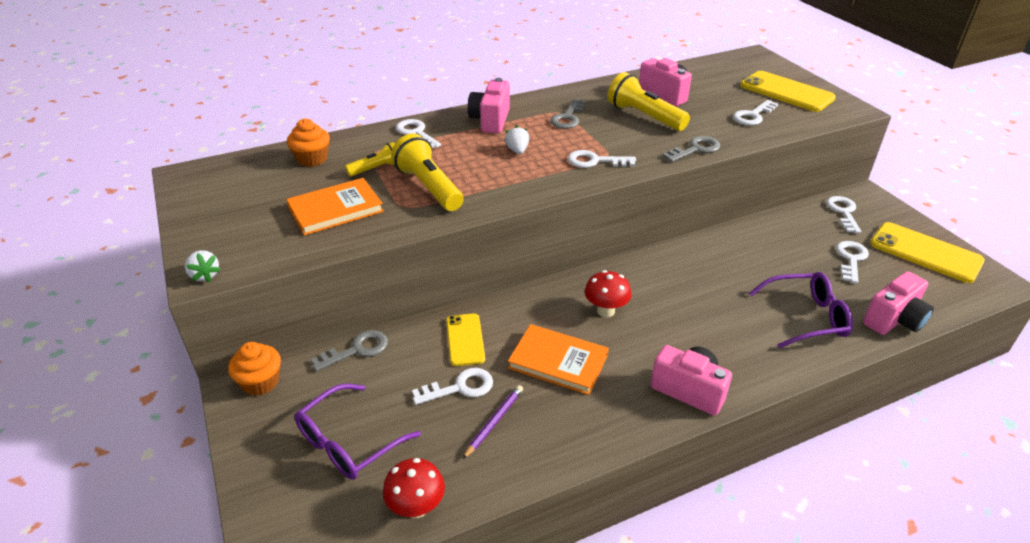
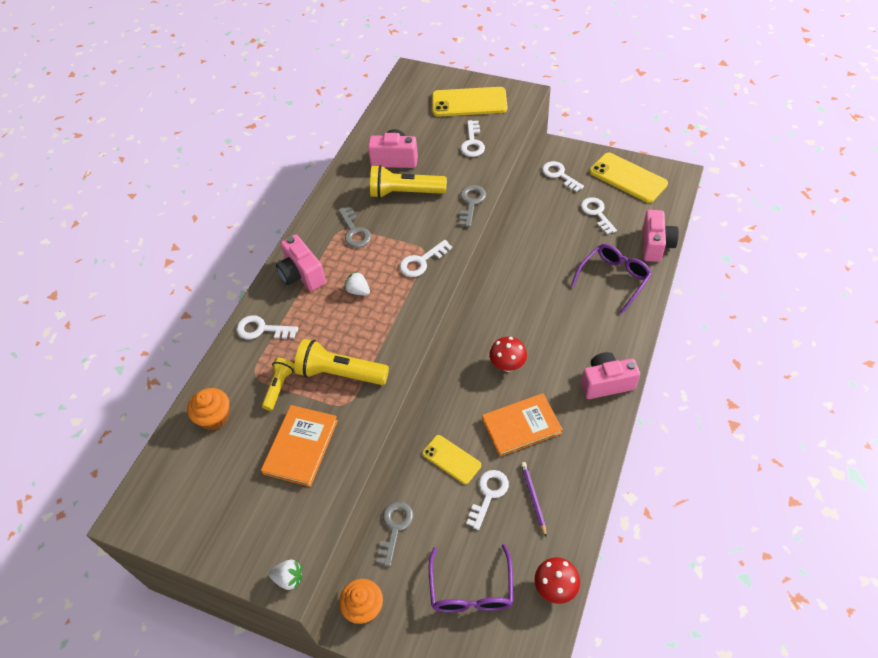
camera: 40 degrees left, 15 degrees up
yellow phone [870,222,985,283] -> yellow phone turned 45 degrees clockwise [590,153,668,203]

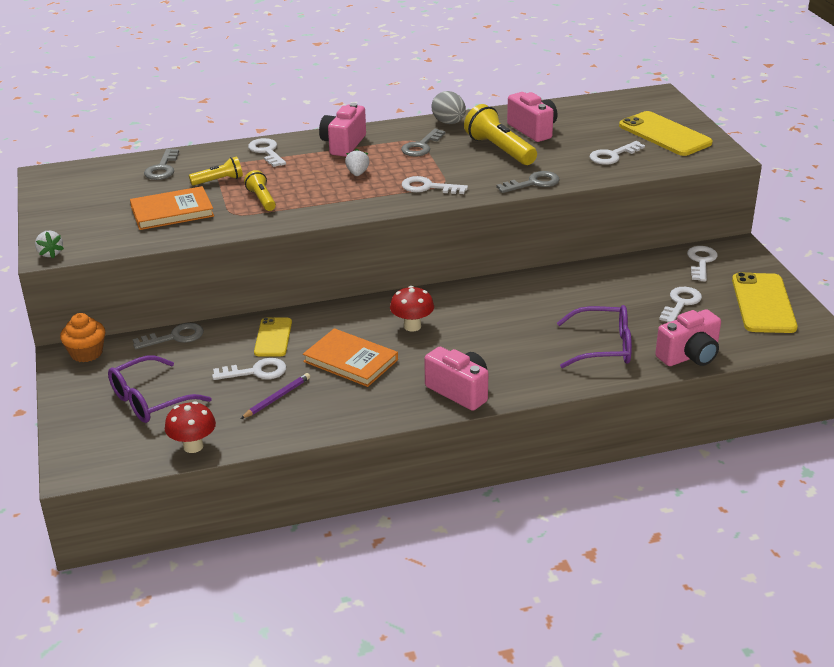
camera: 50 degrees right, 20 degrees down
orange cupcake [187,388,229,430] -> grey key [144,149,179,180]
yellow flashlight [294,339,389,385] -> yellow flashlight [244,170,276,211], size x0.58
none -> grey egg [432,91,466,124]

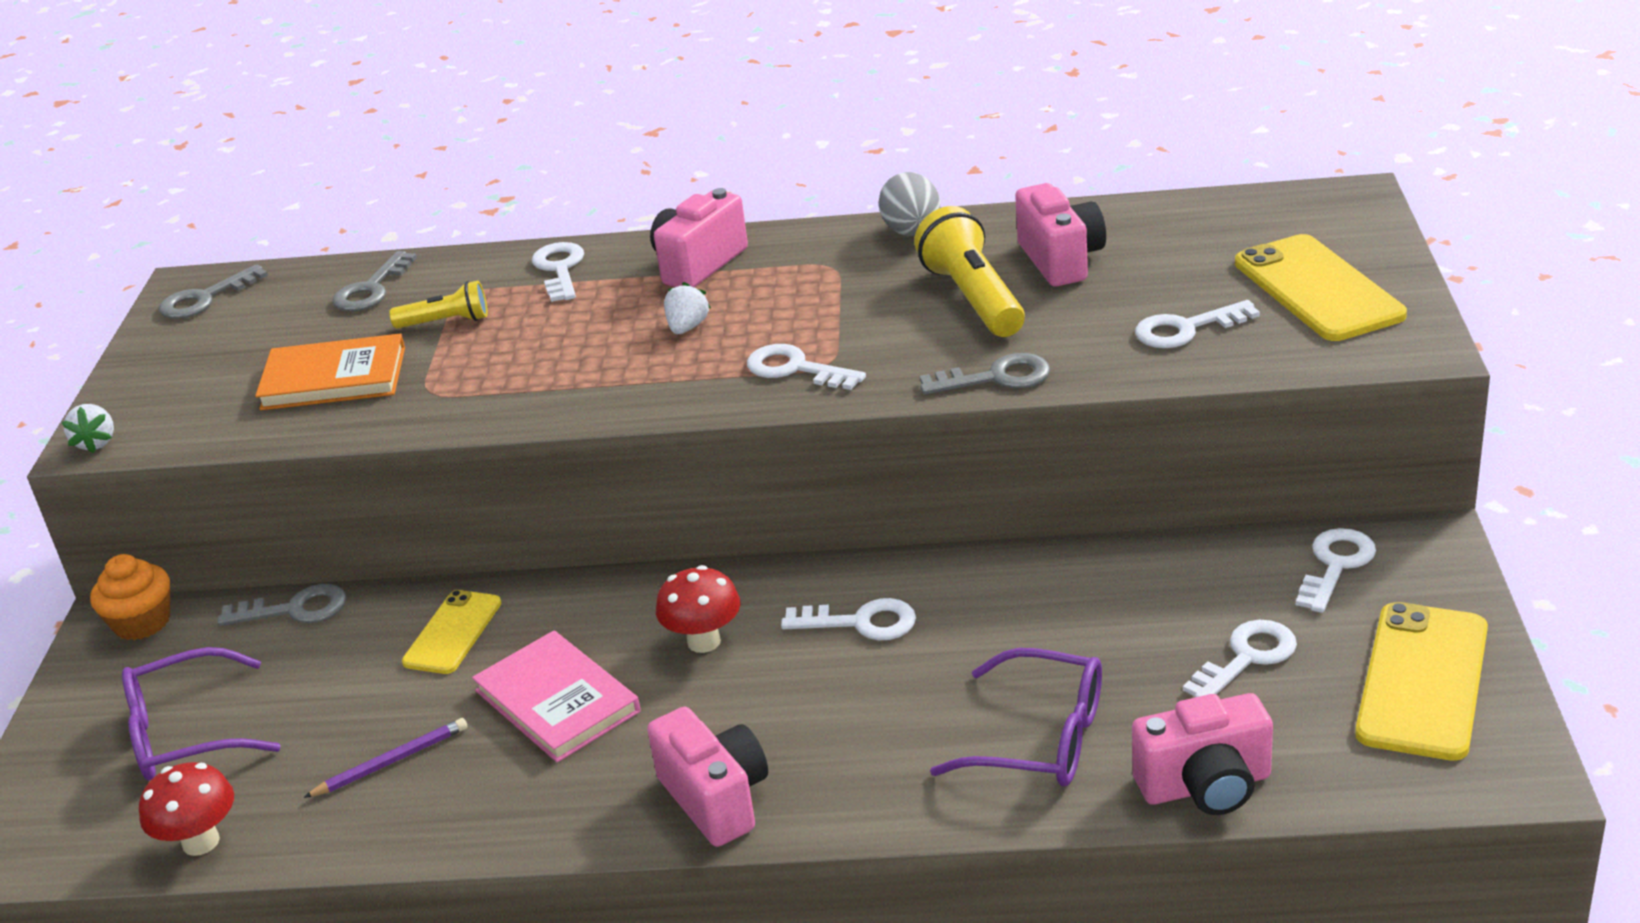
camera: 20 degrees right, 0 degrees up
white key [212,358,286,380] -> white key moved to [781,598,916,640]
yellow flashlight [244,170,276,211] -> none
orange book [303,328,398,387] -> pink book [472,631,641,762]
grey key [401,129,445,157] -> grey key moved to [159,264,268,319]

